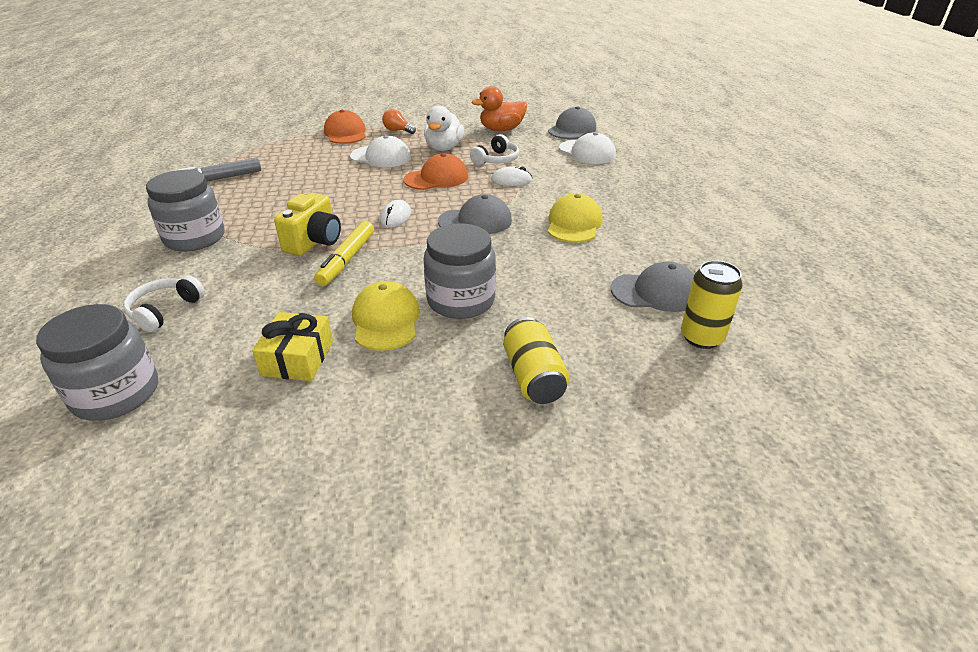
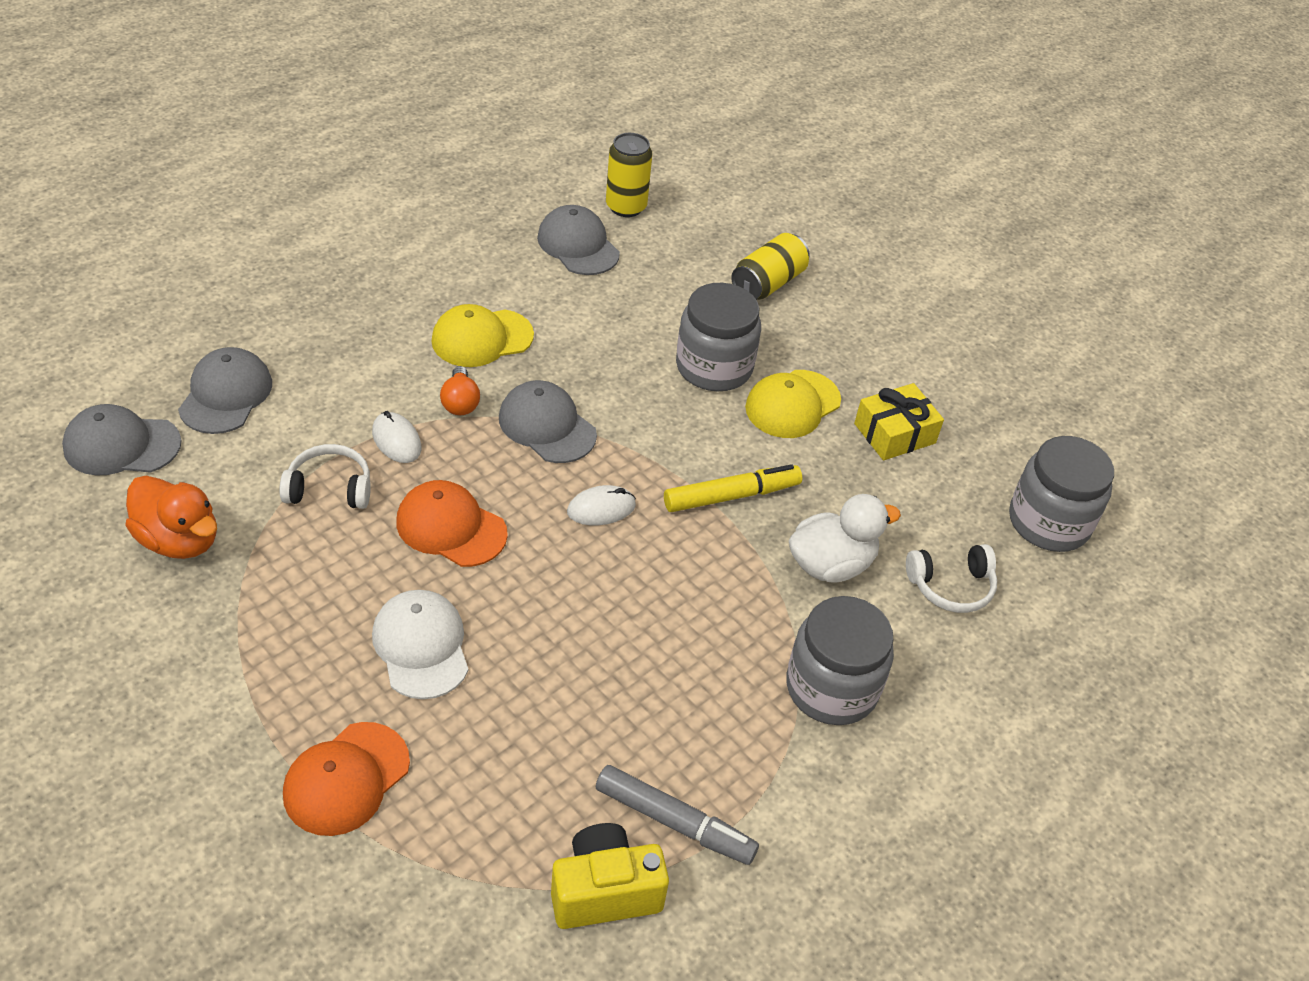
camera: 130 degrees left, 10 degrees up
yellow camera [274,193,341,256] -> yellow camera moved to [551,823,669,929]
orange light bulb [382,109,416,134] -> orange light bulb moved to [440,366,480,415]
white duck [424,105,464,151] -> white duck moved to [789,494,901,583]
white cap [559,132,616,164] -> grey cap [178,347,272,434]

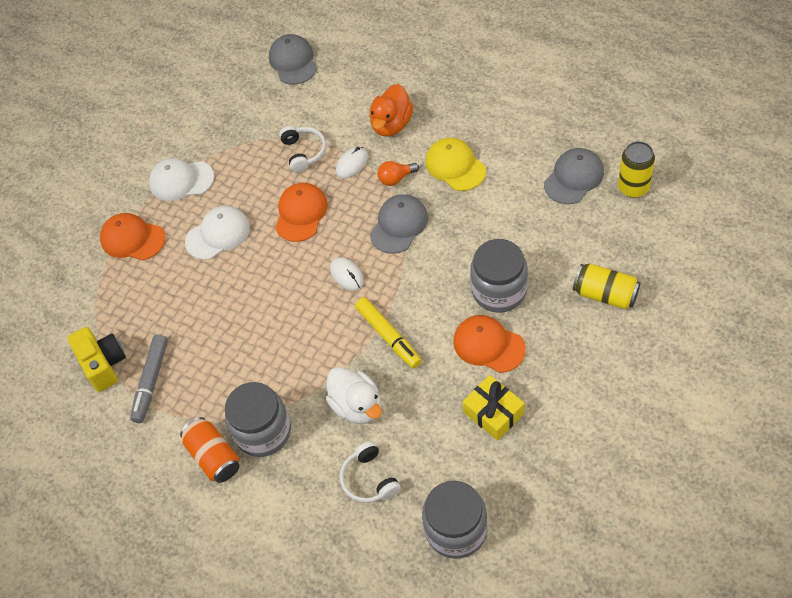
camera: 85 degrees right, 10 degrees up
orange duck [125,476,217,559] -> orange duck moved to [369,84,413,136]
grey cap [178,347,272,434] -> none
yellow cap [745,370,841,438] -> orange cap [453,315,526,373]
none -> white cap [149,158,214,201]
none -> orange can [180,417,240,483]

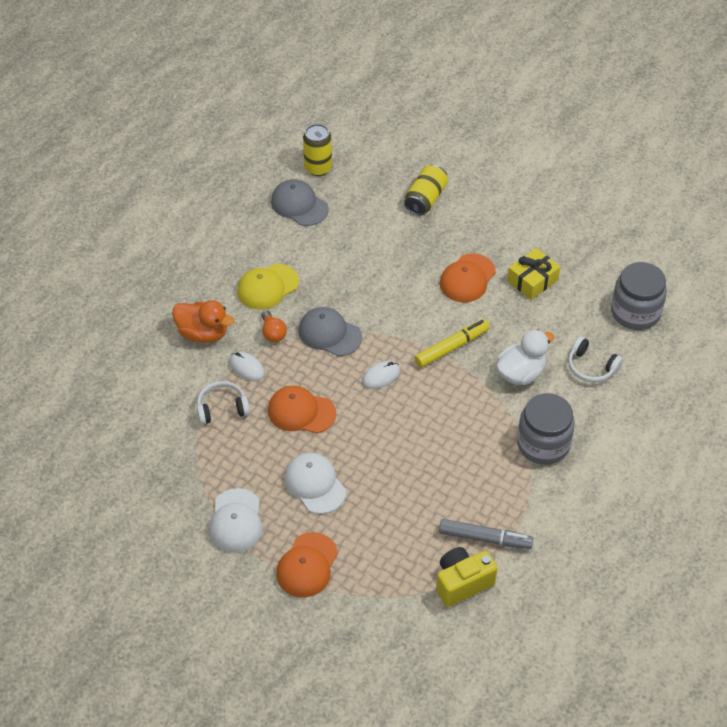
camera: 95 degrees left, 5 degrees down
orange can [180,417,240,483] -> none
grey cap [269,34,317,85] -> none
white headphones [340,441,401,503] -> white headphones turned 60 degrees clockwise [568,336,623,383]
grey jar [470,239,528,313] -> none

